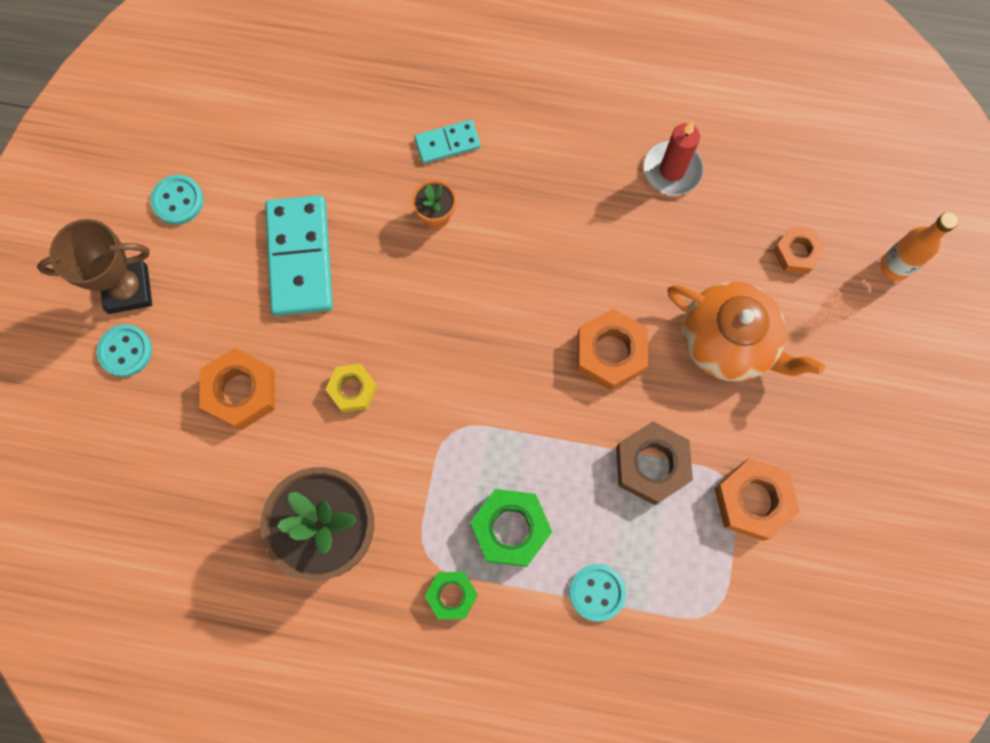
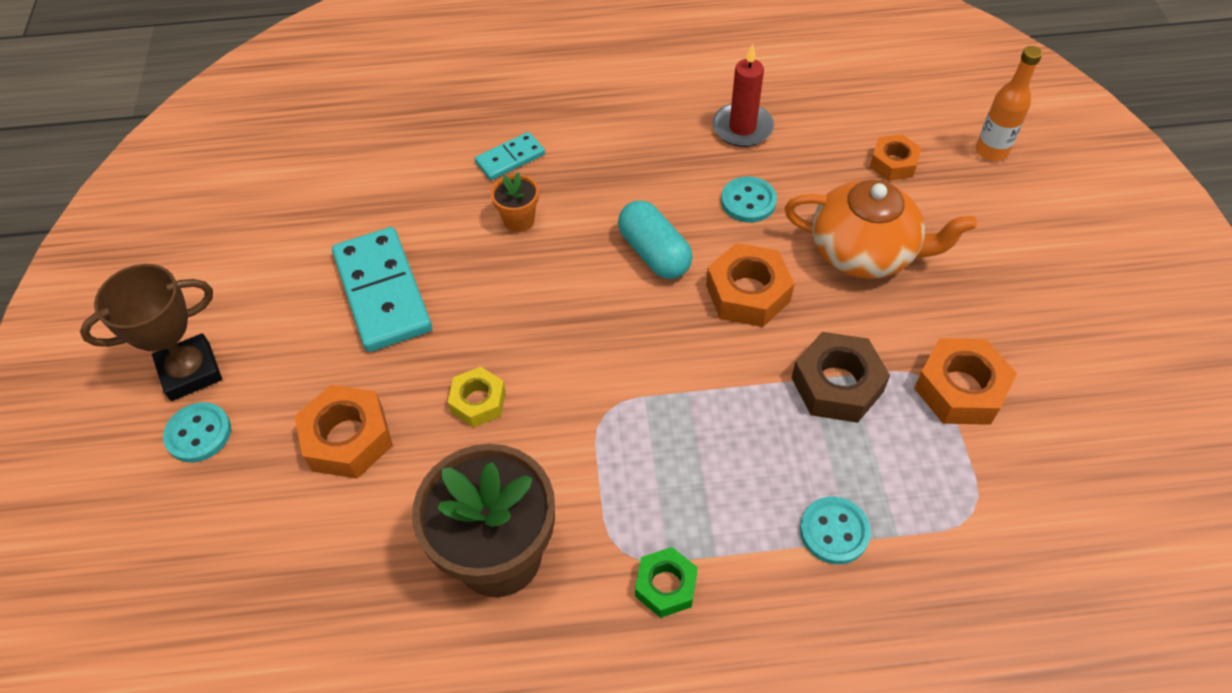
camera: 15 degrees left, 20 degrees down
turquoise button [150,175,204,225] -> turquoise button moved to [721,177,777,223]
green nut [470,489,552,567] -> none
none -> turquoise capsule [618,200,692,279]

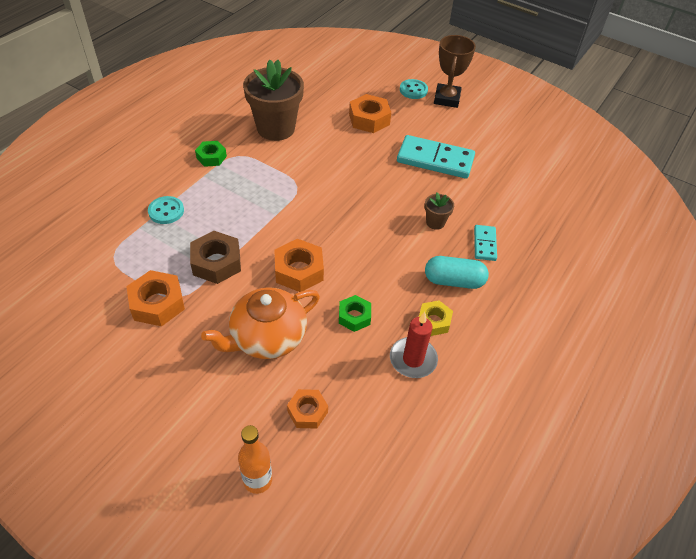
camera: 125 degrees right, 5 degrees down
yellow nut [448,367,506,427] -> yellow nut moved to [419,300,453,336]
orange flower pot [491,172,539,232] -> brown flower pot [425,192,454,230]
turquoise capsule [618,200,692,279] -> turquoise capsule moved to [425,256,489,289]
turquoise button [721,177,777,223] -> green nut [339,295,371,332]

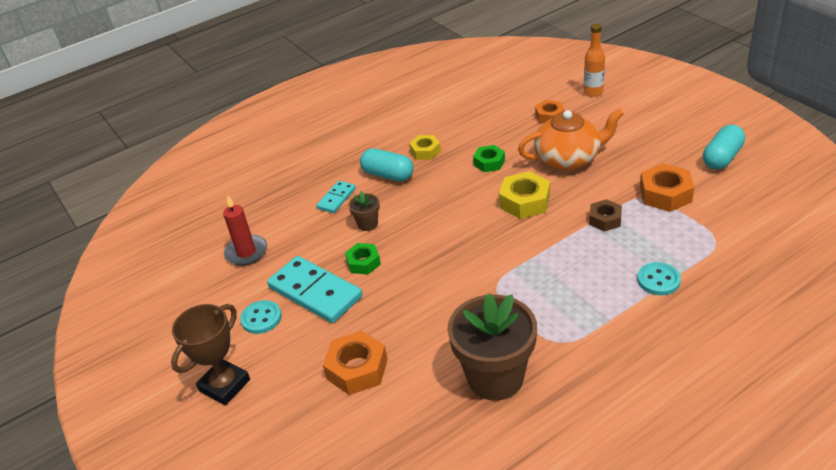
camera: 150 degrees left, 10 degrees down
brown nut [190,231,241,284] -> brown nut [589,199,622,231], size x0.64
green nut [195,141,227,167] -> green nut moved to [345,243,381,275]
orange nut [274,239,324,292] -> yellow nut [499,171,550,219]
red candle [390,312,438,378] -> red candle moved to [223,195,267,266]
turquoise button [400,79,428,99] -> turquoise button moved to [240,300,282,334]
none -> turquoise capsule [703,125,745,170]

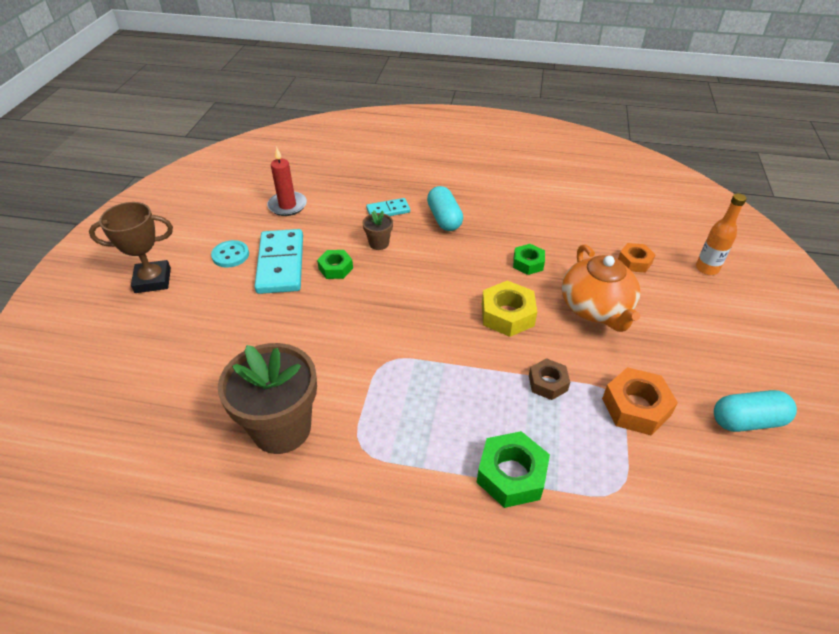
camera: 40 degrees right, 5 degrees up
orange nut [323,331,388,395] -> none
yellow nut [409,135,441,160] -> none
orange teapot [518,108,624,170] -> orange teapot turned 45 degrees clockwise [562,244,641,332]
turquoise button [638,262,681,295] -> green nut [477,431,550,508]

